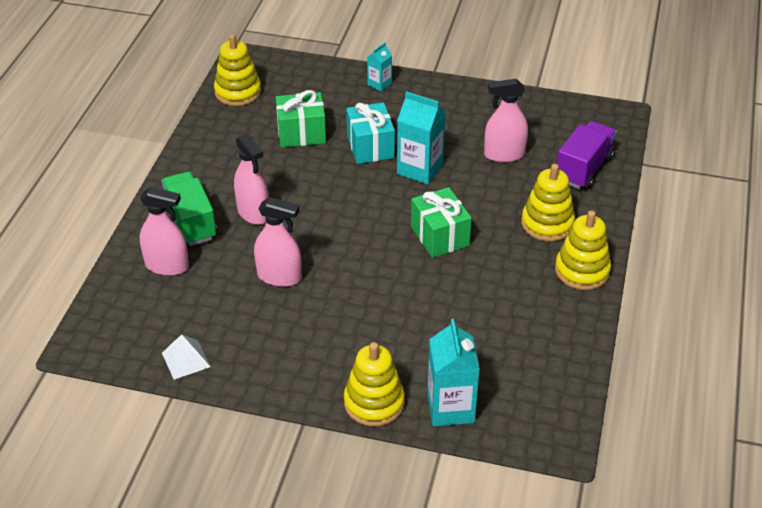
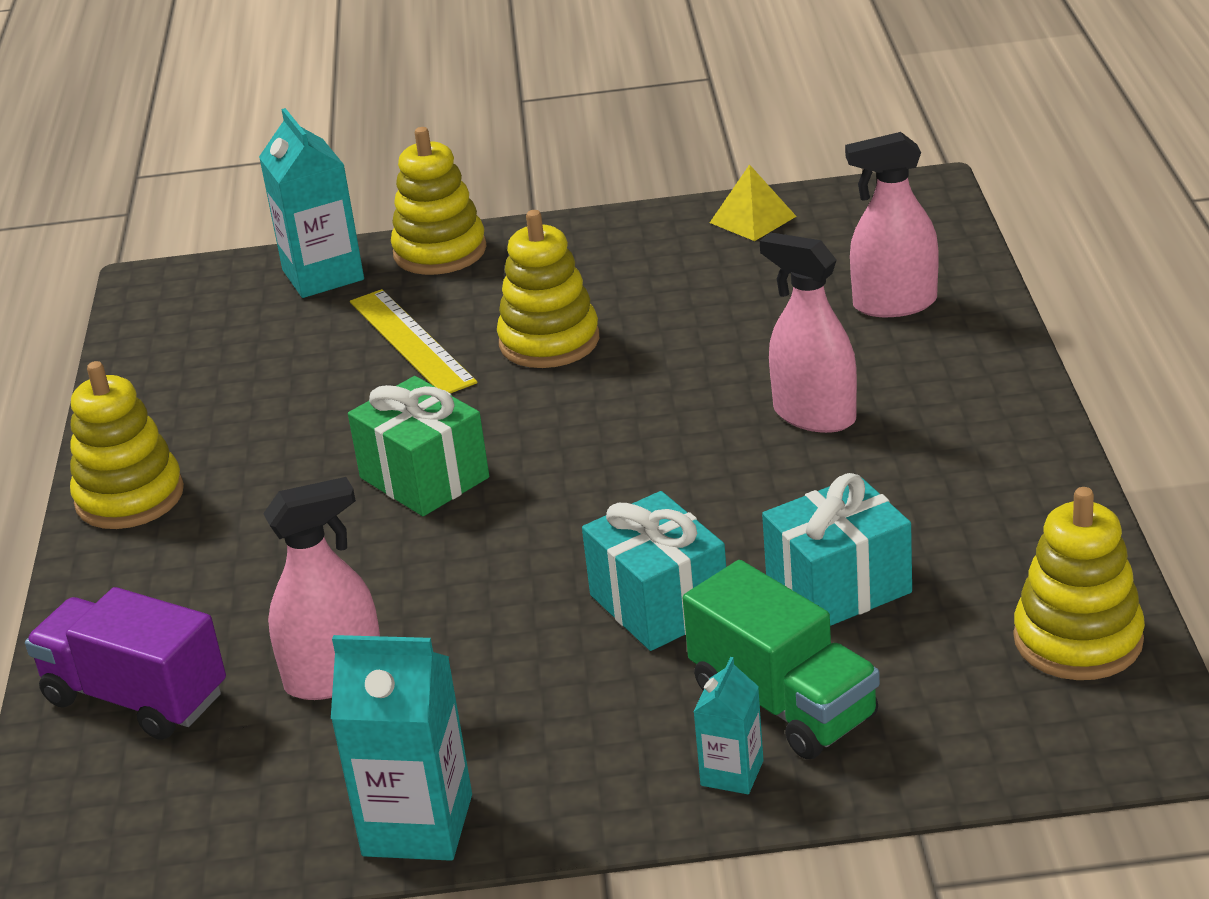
camera: 165 degrees right, 10 degrees down
green truck [161,172,217,246] -> green truck moved to [683,560,880,759]
white pyramid [162,334,211,380] -> yellow pyramid [710,164,797,241]
pink spray bottle [254,197,302,287] -> none
green gift [276,90,326,147] -> turquoise gift [762,473,912,626]
turquoise carton [397,91,446,184] -> turquoise carton moved to [331,635,472,861]
yellow stacking toy [521,164,575,241] -> yellow stacking toy moved to [497,210,599,368]
purple truck [557,121,617,190] -> purple truck turned 105 degrees clockwise [25,587,226,740]
none -> yellow ruler [350,289,477,393]

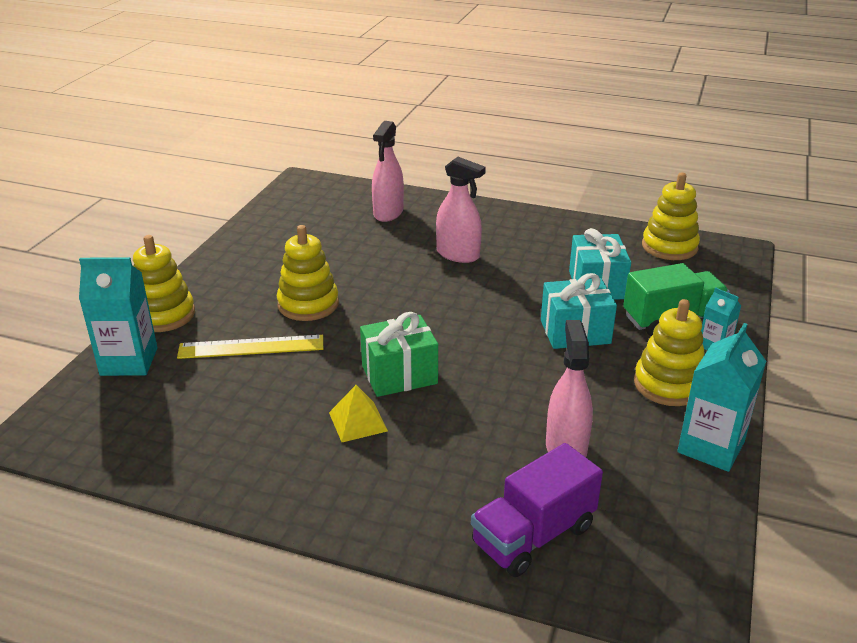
camera: 70 degrees left, 0 degrees up
yellow stacking toy [70,361,184,529] -> yellow stacking toy moved to [634,299,704,406]
yellow pyramid [710,164,797,241] -> yellow pyramid moved to [329,385,388,442]
pink spray bottle [760,232,857,433] -> pink spray bottle turned 120 degrees counterclockwise [436,157,486,263]

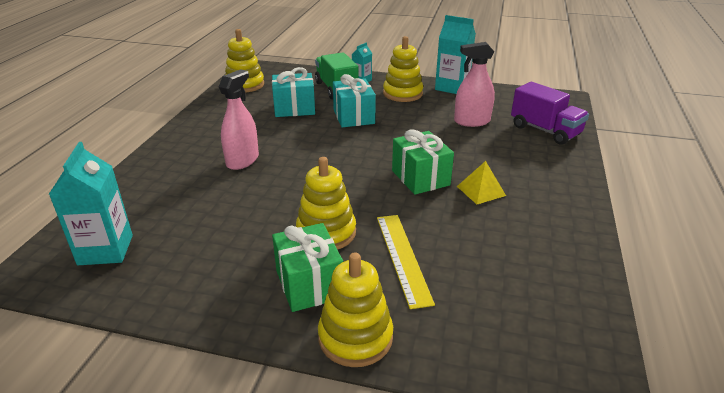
camera: 95 degrees left, 0 degrees up
turquoise carton [79,257,157,376] -> turquoise carton moved to [49,142,133,265]
pink spray bottle [372,121,404,222] -> none
none -> green gift [272,223,343,312]

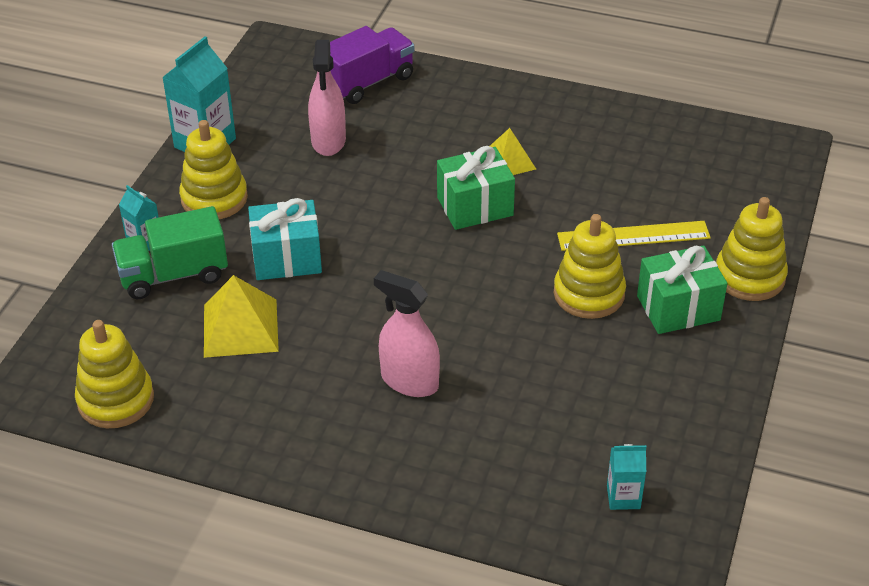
camera: 85 degrees left, 10 degrees up
turquoise carton [49,142,133,265] -> turquoise carton [607,444,646,510], size x0.54
turquoise gift [272,67,315,117] -> yellow pyramid [204,275,279,358]

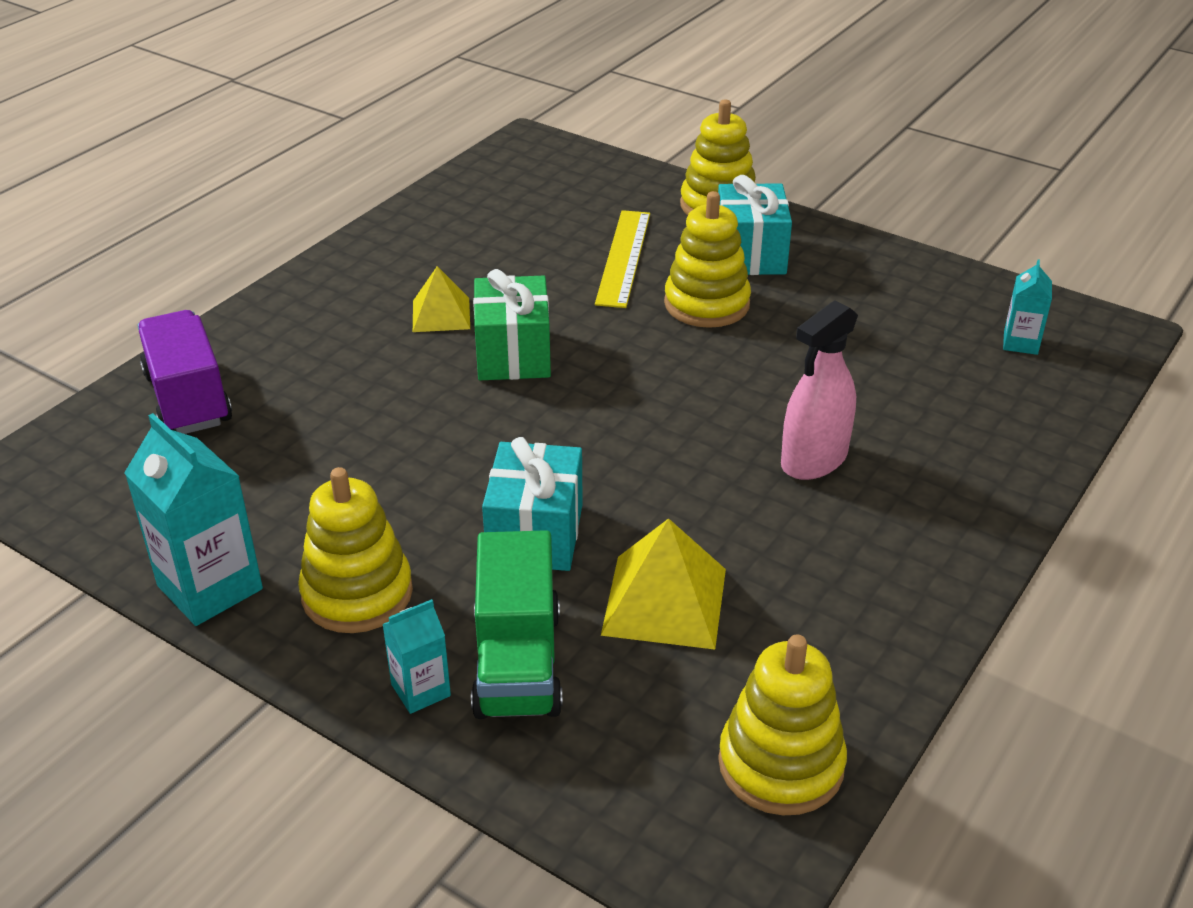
camera: 75 degrees left, 5 degrees down
pink spray bottle [308,40,346,156] -> none
green gift [637,245,727,334] -> turquoise gift [718,175,792,275]

